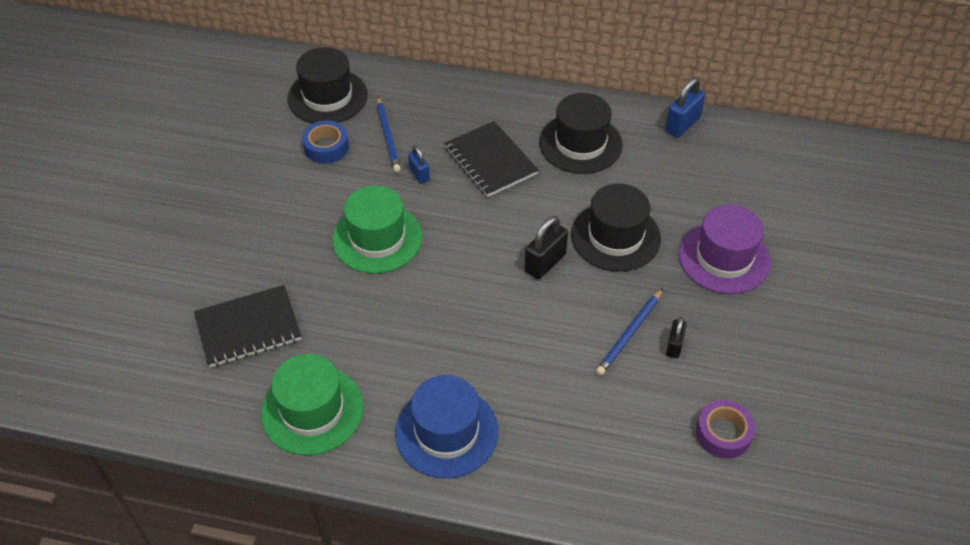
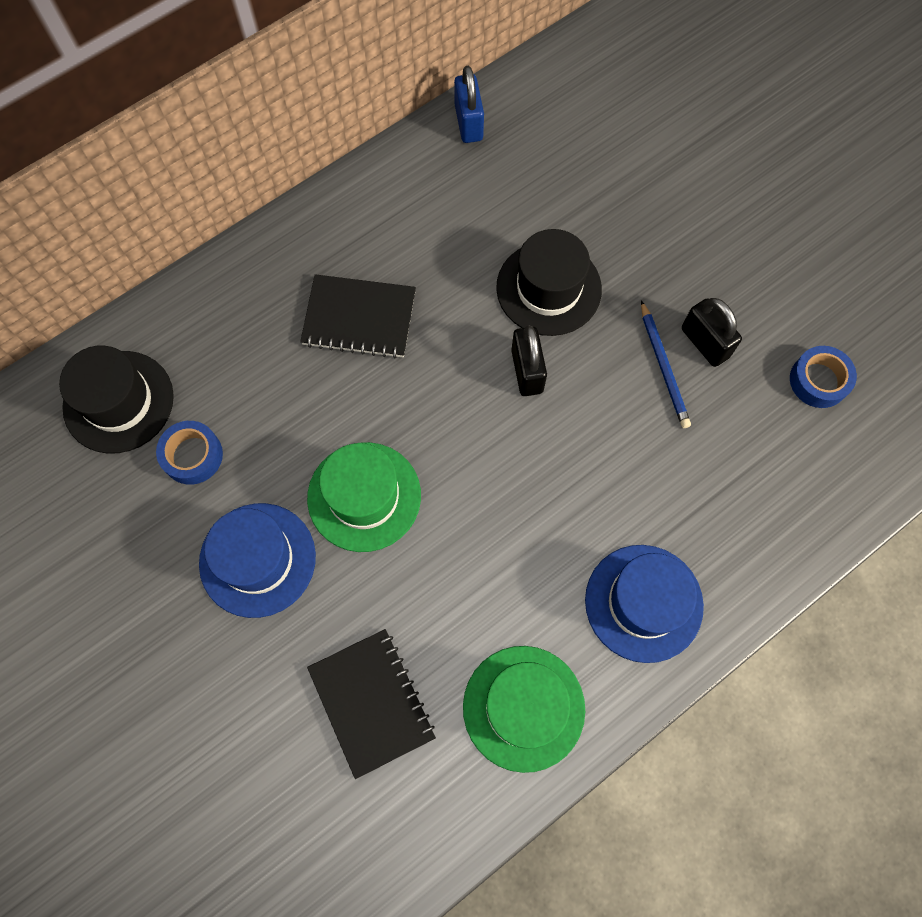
camera: 50 degrees left, 20 degrees up
black notebook [194,285,301,367] -> black notebook turned 45 degrees counterclockwise [307,629,436,779]
blue pencil [377,96,401,172] -> none
blue padlock [408,145,430,184] -> none
black hat [539,93,623,174] -> none
black padlock [666,317,687,358] -> black padlock [682,298,742,367], size x1.62
purple hat [678,205,771,294] -> none
purple tape [696,400,755,459] -> blue tape [790,346,857,408]
none -> blue hat [199,503,316,618]

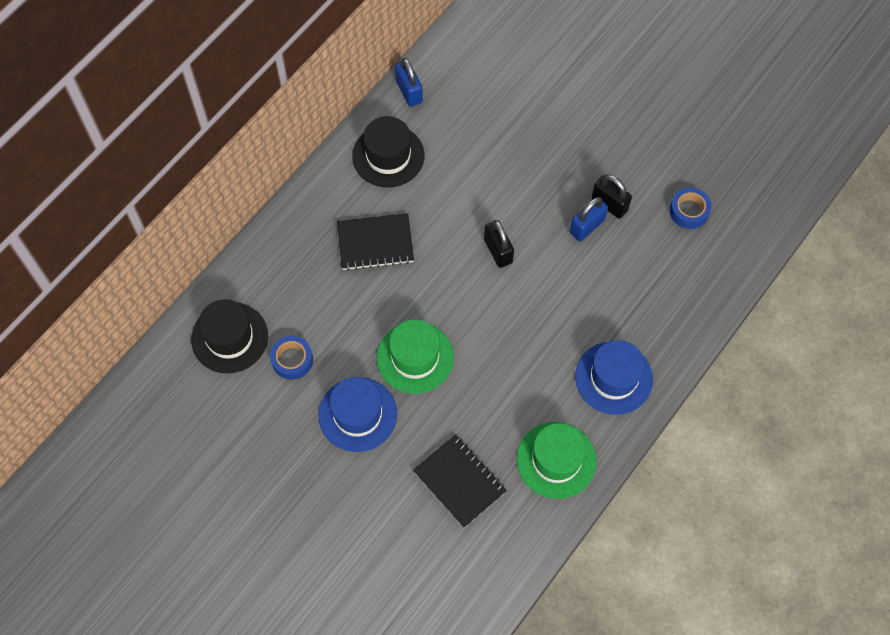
camera: 15 degrees left, 5 degrees down
black hat [496,229,602,336] -> black hat moved to [352,116,424,187]
blue pencil [641,300,691,428] -> blue padlock [570,197,608,241]

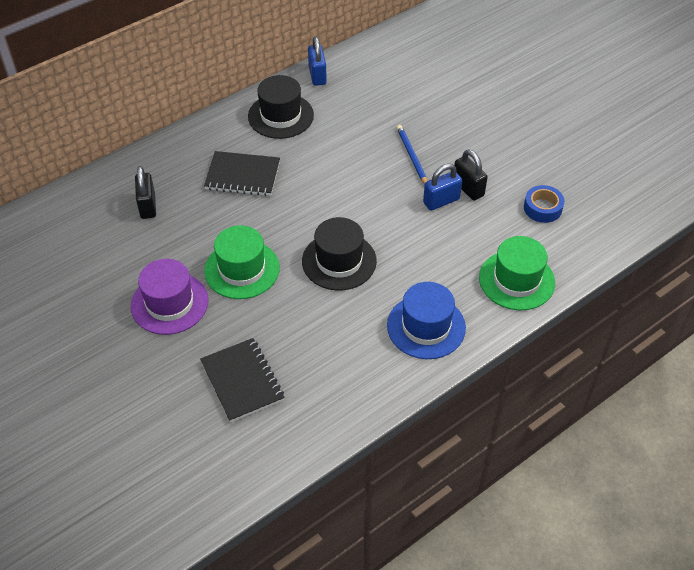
camera: 15 degrees right, 15 degrees down
black hat [191,299,268,373] -> black hat moved to [302,217,377,291]
blue tape [270,336,313,380] -> none
blue hat [319,377,397,452] -> purple hat [131,259,209,335]
black padlock [484,220,514,268] -> black padlock moved to [135,166,156,219]
green hat [517,422,597,499] -> green hat moved to [479,236,555,310]
none -> blue pencil [397,125,427,184]

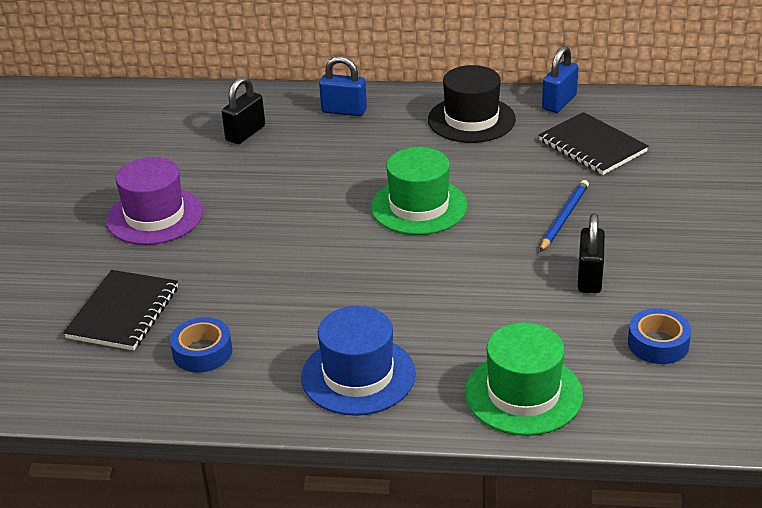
camera: 45 degrees right, 15 degrees down
black notebook [204,151,280,196] -> black notebook moved to [539,112,649,175]
green hat [204,225,280,299] -> green hat moved to [371,147,468,235]
black hat [302,217,377,291] -> none
blue padlock [423,164,462,211] -> blue padlock moved to [319,56,367,116]
none -> blue tape [170,317,232,372]

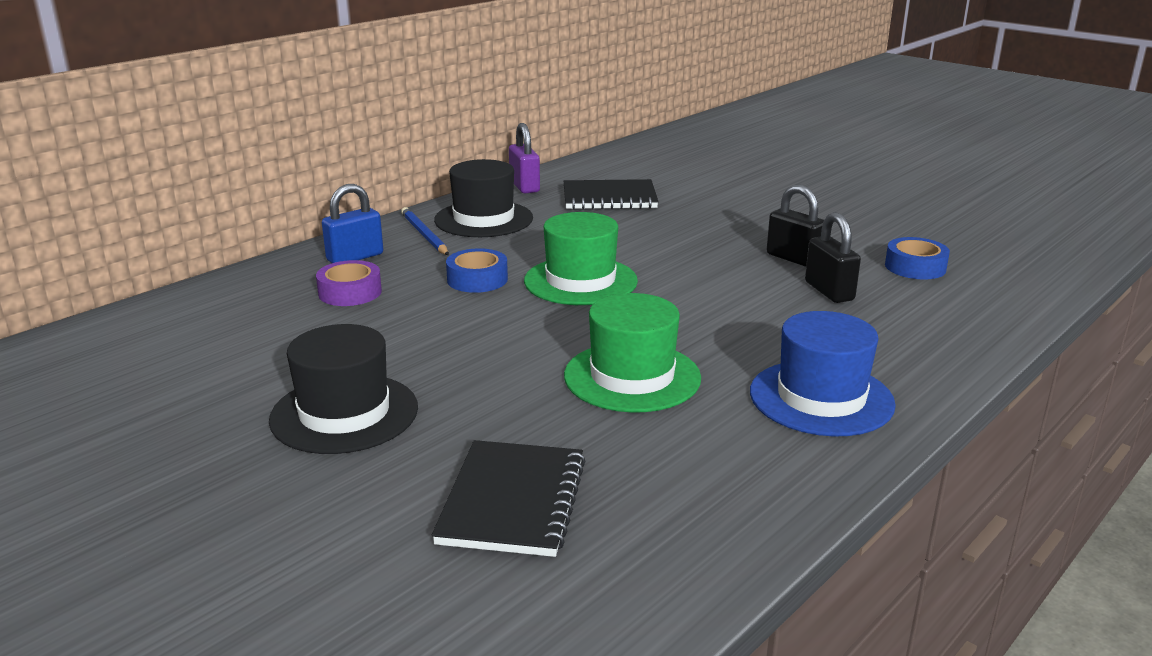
camera: 55 degrees left, 10 degrees down
black notebook [63,270,178,351] -> black notebook turned 45 degrees clockwise [432,440,586,557]
purple hat [106,157,203,245] -> black hat [269,324,418,454]
blue tape [170,317,232,372] -> blue tape moved to [446,248,508,293]
black padlock [222,77,265,144] -> black padlock moved to [805,212,861,303]
green hat [465,323,583,436] -> green hat moved to [564,293,701,412]
blue pencil [540,180,589,252] -> blue pencil moved to [401,207,449,255]
blue padlock [542,46,578,113] -> purple padlock [509,123,540,193]
none -> purple tape [316,260,382,306]

